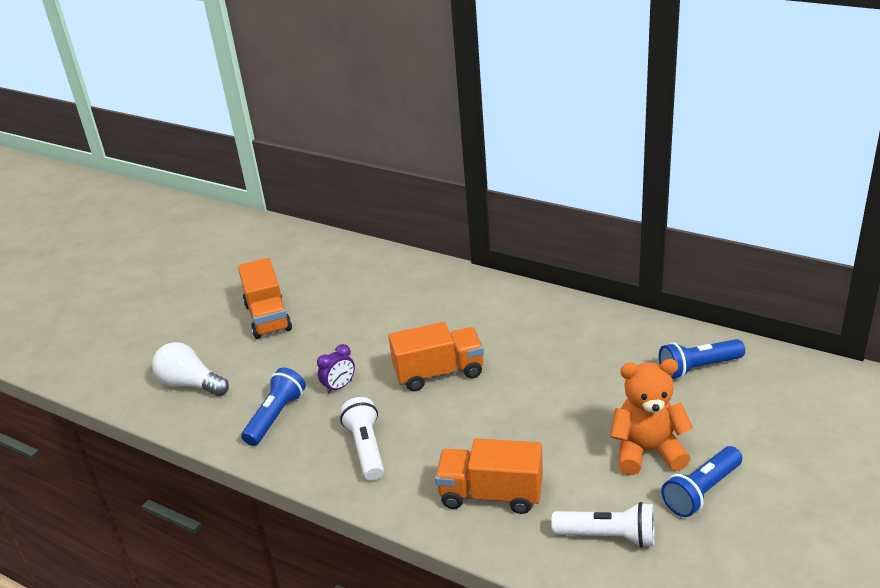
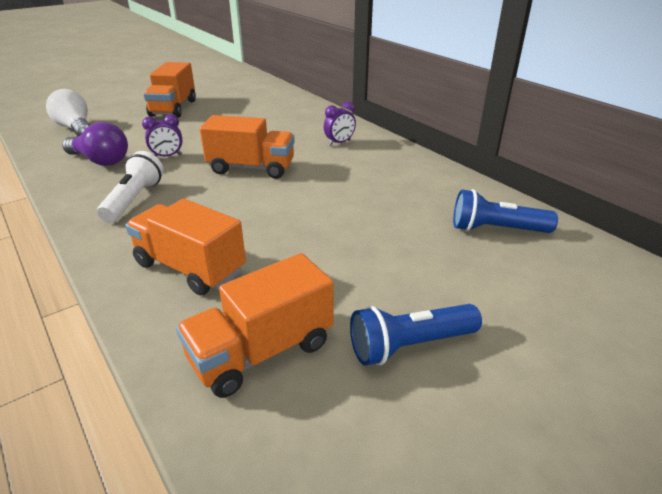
camera: 20 degrees right, 0 degrees up
blue flashlight [241,368,306,446] -> purple light bulb [62,122,128,166]
white flashlight [551,502,655,548] -> orange truck [176,253,334,398]
orange teddy bear [610,359,693,475] -> none
none -> purple clock [324,102,356,146]

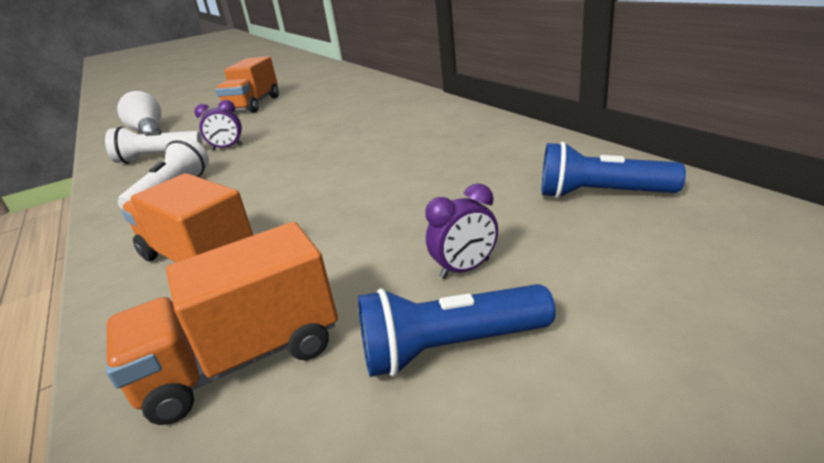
camera: 10 degrees right, 5 degrees down
purple light bulb [62,122,128,166] -> white flashlight [105,126,203,164]
orange truck [200,115,295,179] -> none
purple clock [324,102,356,146] -> purple clock moved to [425,183,498,279]

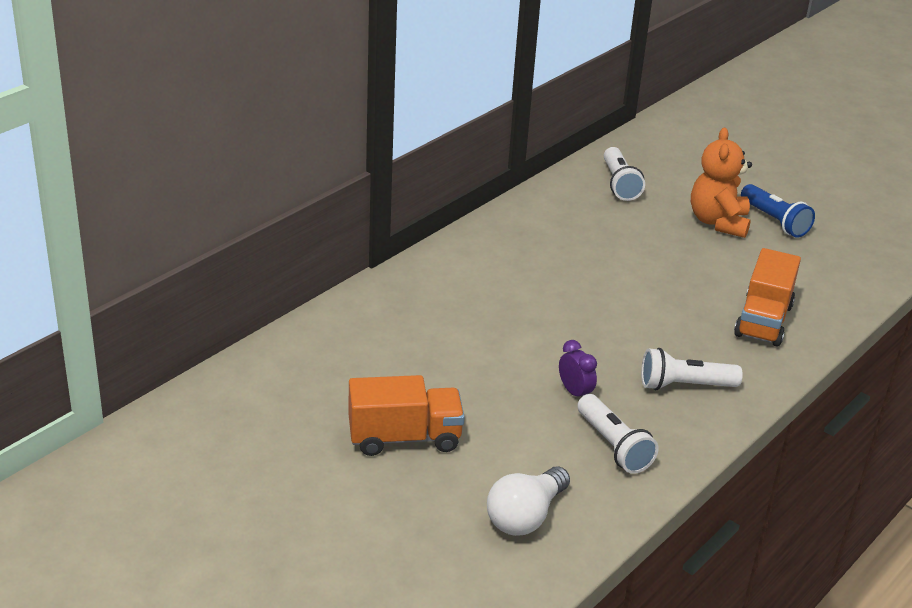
camera: 115 degrees left, 5 degrees up
orange truck [106,222,338,425] -> none
purple clock [425,183,498,279] -> orange teddy bear [691,128,752,238]
blue flashlight [542,142,686,198] -> white flashlight [604,147,645,201]

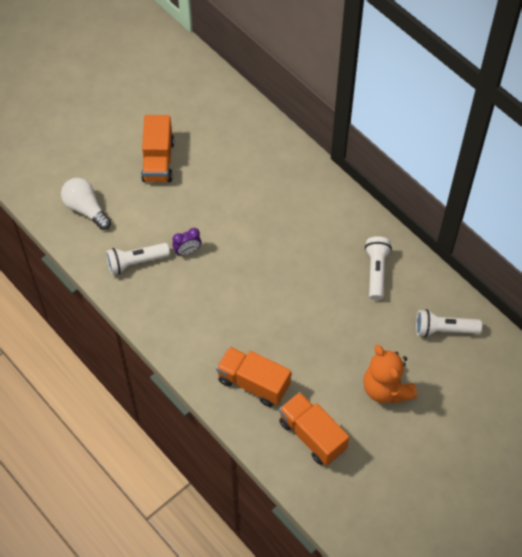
camera: 100 degrees right, 25 degrees up
white flashlight [641,348,743,390] -> white flashlight moved to [365,236,392,300]
orange teddy bear [691,128,752,238] -> orange teddy bear turned 135 degrees counterclockwise [363,345,417,403]
blue flashlight [741,184,815,238] -> none
none -> orange truck [279,392,349,466]

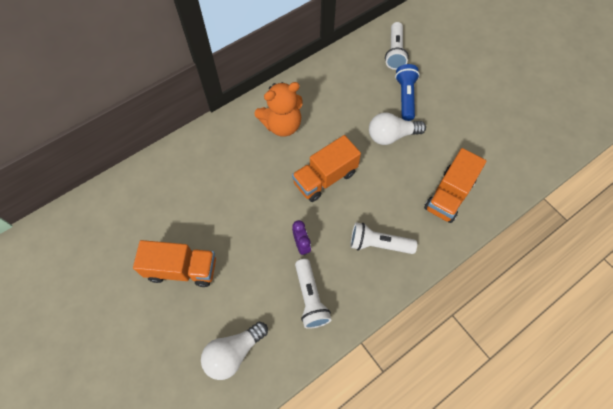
camera: 85 degrees left, 5 degrees up
orange truck [279,392,349,466] -> orange truck moved to [292,135,361,202]
orange teddy bear [363,345,417,403] -> orange teddy bear moved to [254,82,302,137]
white flashlight [365,236,392,300] -> white flashlight moved to [350,222,417,254]
none -> white light bulb [369,112,426,145]
none -> blue flashlight [395,64,420,121]

